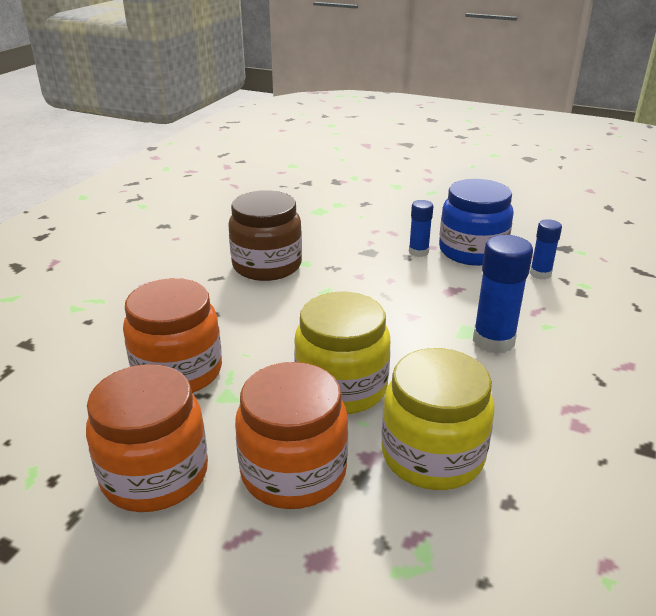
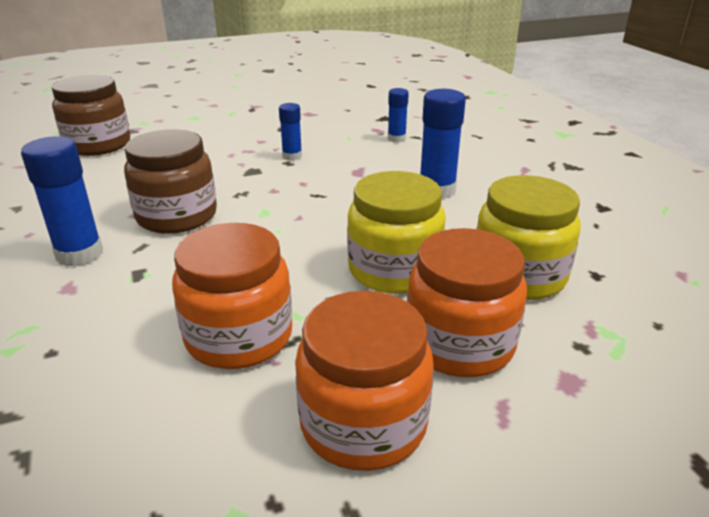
camera: 45 degrees left, 0 degrees up
blue jar [439,179,514,266] -> none
none -> blue glue stick [21,136,103,267]
none -> brown jar [52,75,130,156]

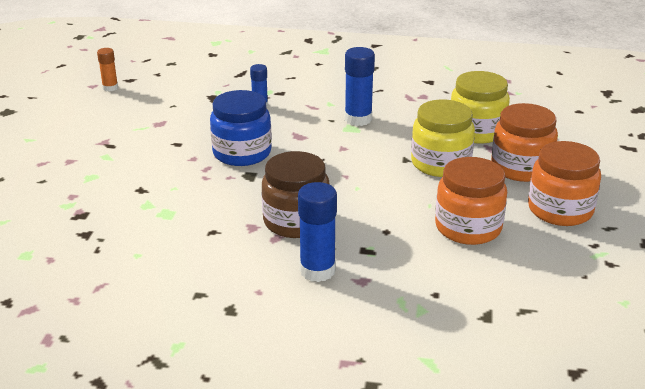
camera: 60 degrees left, 0 degrees up
brown jar [52,75,130,156] -> none
blue glue stick [279,103,302,161] -> blue jar [210,90,272,166]
none -> orange glue stick [97,48,118,92]

